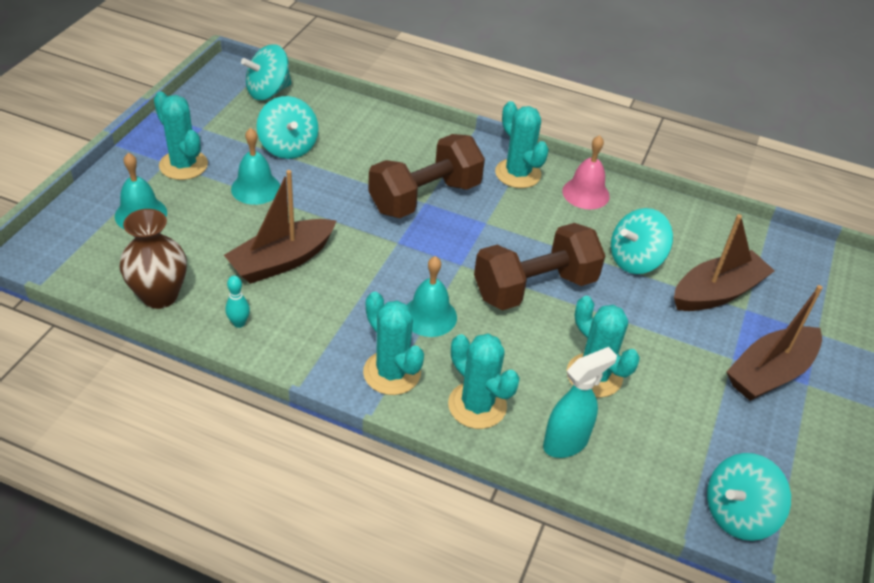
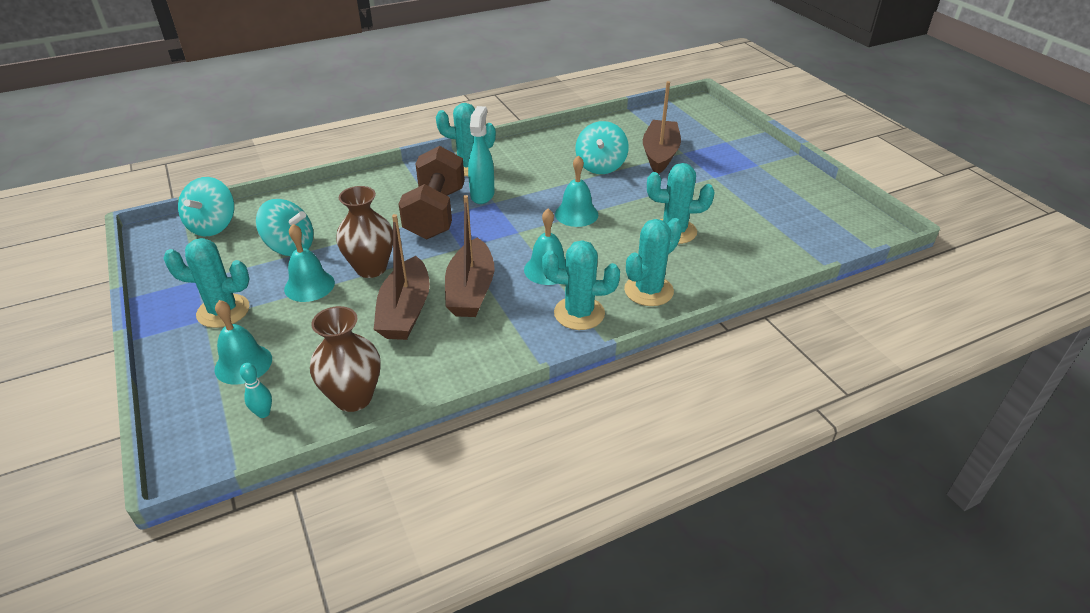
camera: 45 degrees left, 5 degrees down
turquoise bowling pin [225,276,250,328] -> turquoise bowling pin moved to [240,363,272,418]
turquoise cactus [448,334,520,429] -> turquoise cactus turned 45 degrees counterclockwise [624,218,682,306]
brown dumbbell [474,223,605,310] -> turquoise bell [555,155,598,227]
turquoise spray bottle [543,347,617,458] -> turquoise spray bottle moved to [468,106,495,204]
pink bell [562,135,610,209] -> none
turquoise spinning top [707,453,791,541] -> none
brown boat [726,285,823,401] -> brown boat moved to [445,195,494,317]
none -> brown vase [336,186,393,278]

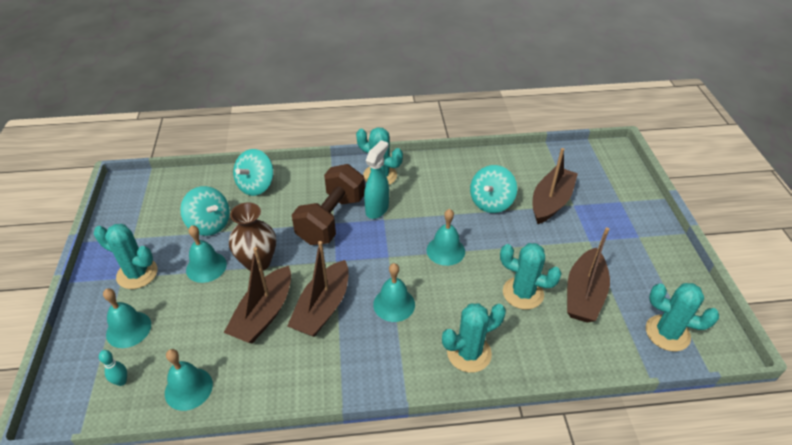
camera: 20 degrees right, 5 degrees up
turquoise spinning top [178,177,234,236] -> turquoise spinning top moved to [233,149,273,196]
brown vase [310,306,380,412] -> turquoise bell [165,349,213,411]
turquoise cactus [542,240,620,330] -> turquoise cactus moved to [646,283,719,351]
none -> brown boat [567,227,610,323]

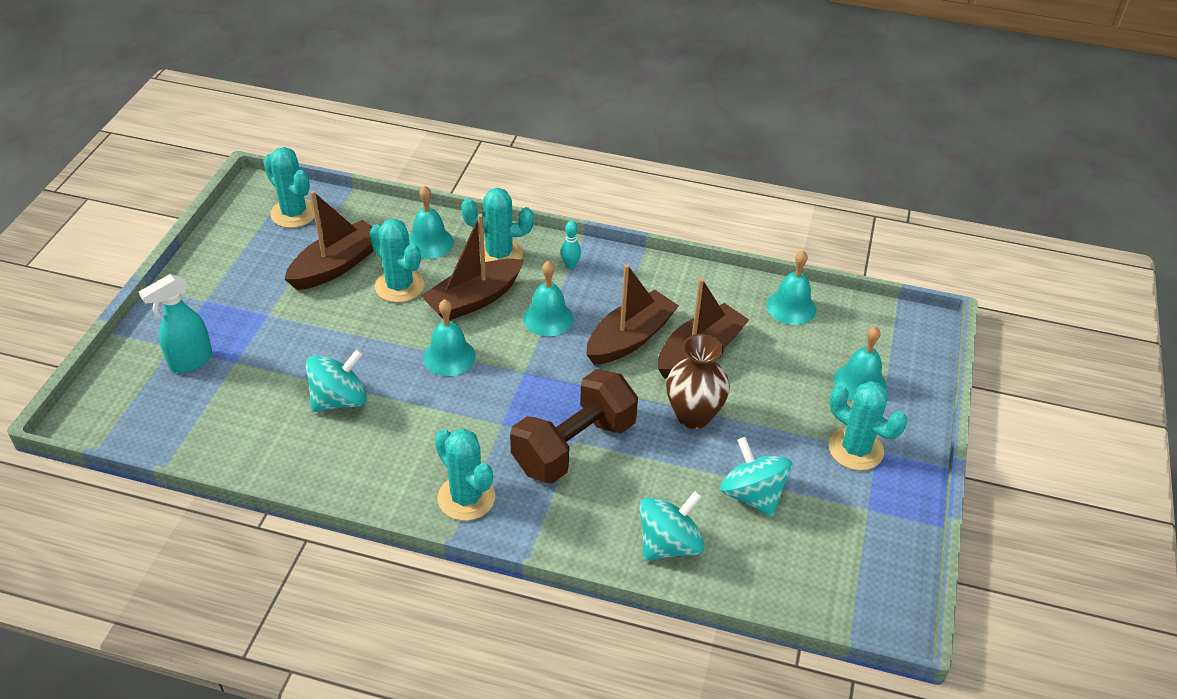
camera: 160 degrees left, 0 degrees up
turquoise bowling pin [99,350,127,386] -> turquoise bowling pin moved to [561,221,581,269]
turquoise bell [186,225,227,283] -> turquoise bell moved to [409,185,454,259]
turquoise spray bottle [364,140,389,219] -> turquoise spray bottle moved to [139,274,212,373]
brown boat [533,148,578,224] -> brown boat moved to [421,214,524,320]

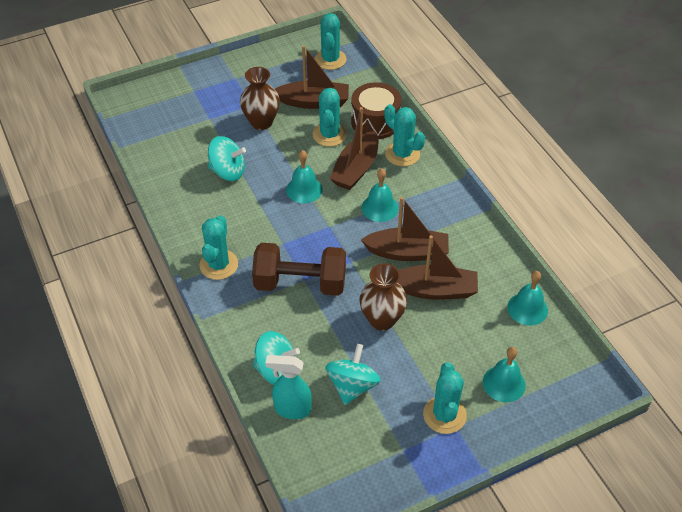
camera: 50 degrees right, 5 degrees up
turquoise spray bottle [139,274,212,373] -> turquoise spray bottle moved to [265,355,312,419]
turquoise bell [409,185,454,259] -> brown drum [351,82,402,139]
brown boat [421,214,524,320] -> brown boat turned 75 degrees counterclockwise [330,107,378,190]
turquoise bowling pin [561,221,581,269] -> none
none -> brown vase [240,67,280,130]

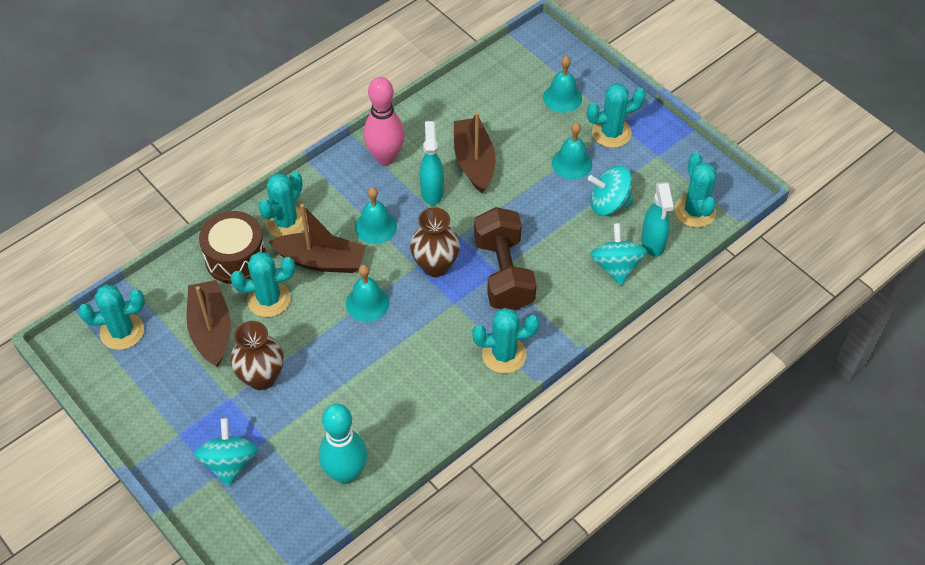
camera: 105 degrees left, 5 degrees up
turquoise spinning top [208,136,246,181] -> turquoise spinning top moved to [194,418,258,486]
brown vase [359,263,407,331] -> brown vase moved to [410,207,460,277]
brown boat [361,197,449,261] -> turquoise spray bottle [420,121,444,205]
turquoise bell [507,271,548,326] -> turquoise bell moved to [552,122,592,179]
none -> turquoise bowling pin [319,404,367,484]
none -> pink bowling pin [363,77,405,165]
none -> turquoise cactus [674,152,716,228]

